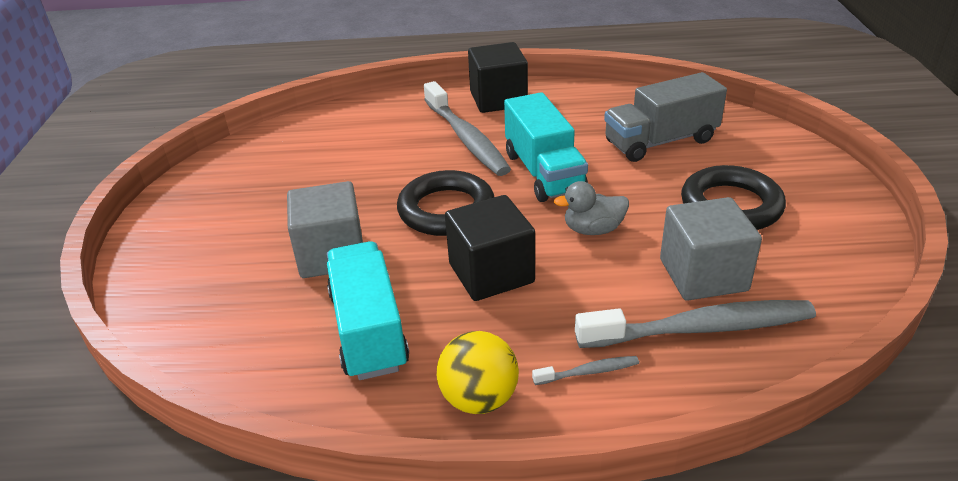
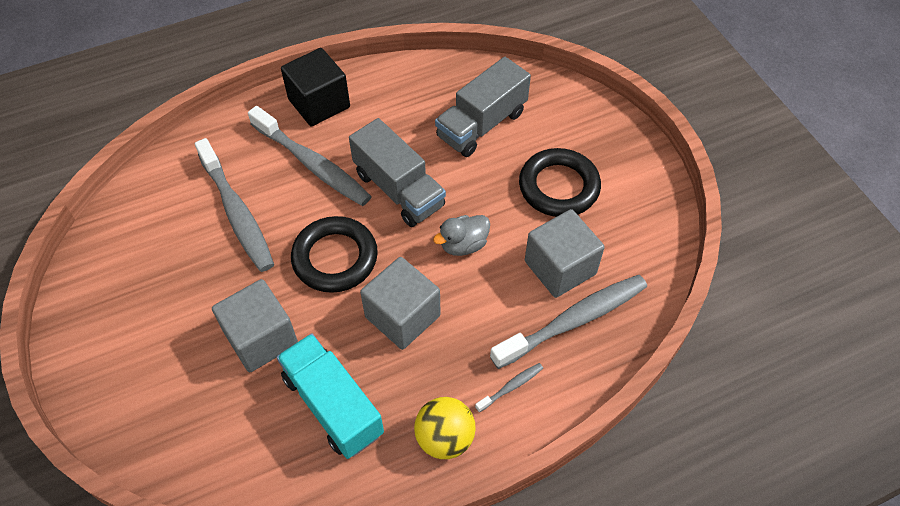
camera: 25 degrees left, 20 degrees up
black cube [445,195,535,301] -> grey cube [360,257,441,350]
turquoise truck [504,92,588,202] -> grey truck [349,118,446,227]
none -> grey toothbrush [195,138,274,272]

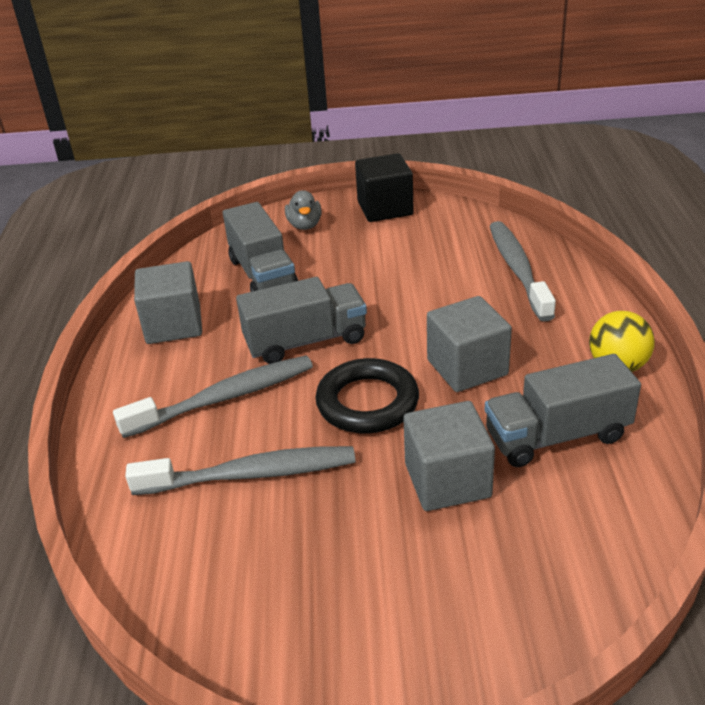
camera: 65 degrees left, 20 degrees down
turquoise truck [277,333,384,459] -> grey truck [485,354,641,467]
black cube [281,48,350,127] -> black cube moved to [355,153,414,222]
grey duck [433,215,490,256] -> grey duck moved to [285,190,322,230]
grey toothbrush [475,363,543,412] -> none
black ring [519,148,601,217] -> none
grey cube [525,209,605,298] -> grey cube moved to [134,261,202,344]

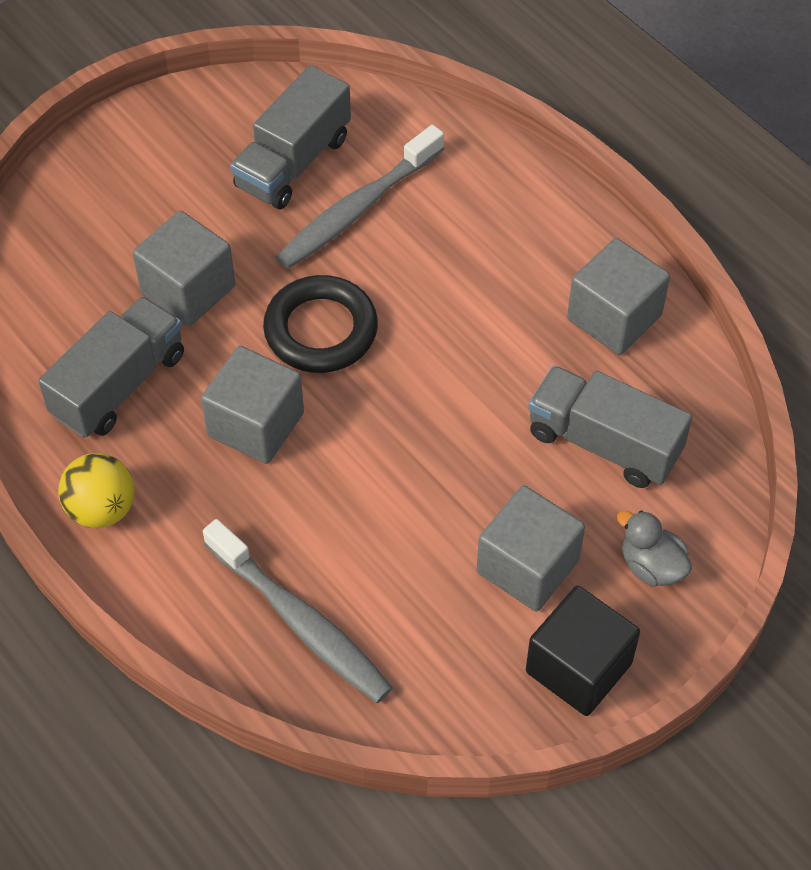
camera: 140 degrees right, 20 degrees up
grey toothbrush [113,356,313,438] -> none
grey truck [236,277,367,364] -> grey truck moved to [230,65,351,210]
none -> grey cube [477,485,585,612]

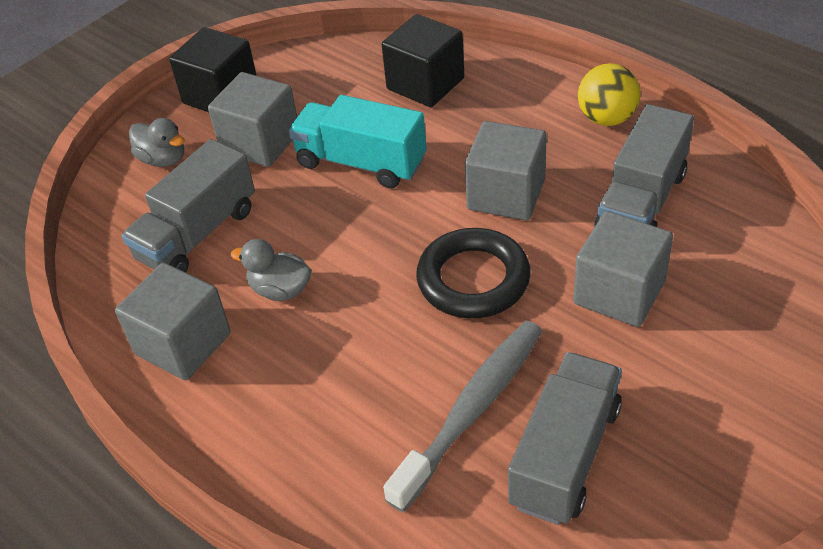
camera: 175 degrees right, 10 degrees down
grey toothbrush [203,519,393,703] -> black cube [382,14,465,107]
grey truck [528,366,692,488] -> grey truck turned 105 degrees clockwise [122,139,255,272]
none -> grey duck [231,239,311,301]
none -> turquoise truck [289,95,427,188]

